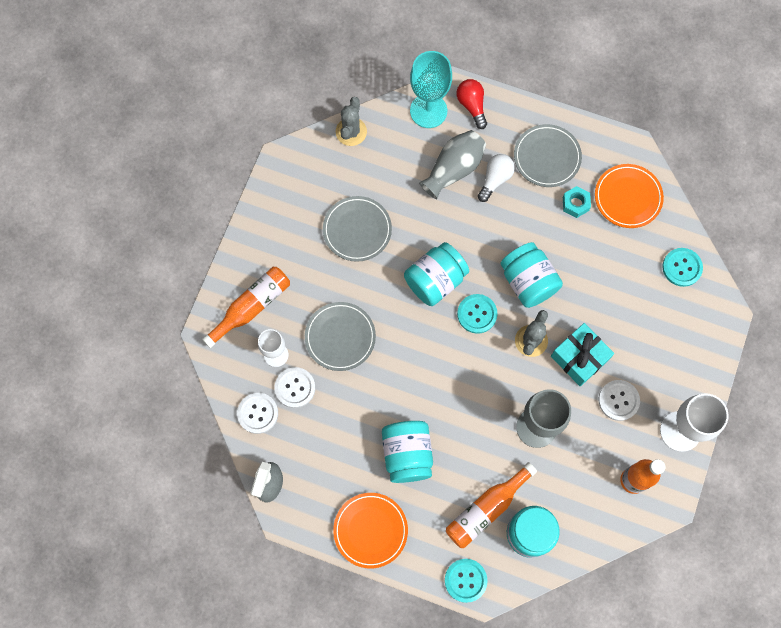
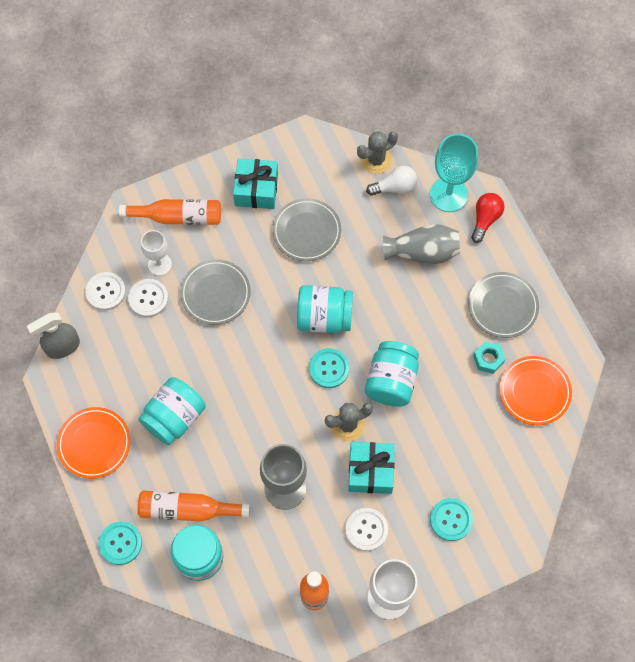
camera: 45 degrees right, 5 degrees down
white light bulb [478,154,515,202] -> white light bulb moved to [366,166,418,196]
turquoise button [662,248,703,287] -> turquoise button moved to [430,498,473,541]
none -> turquoise gift [233,158,278,209]

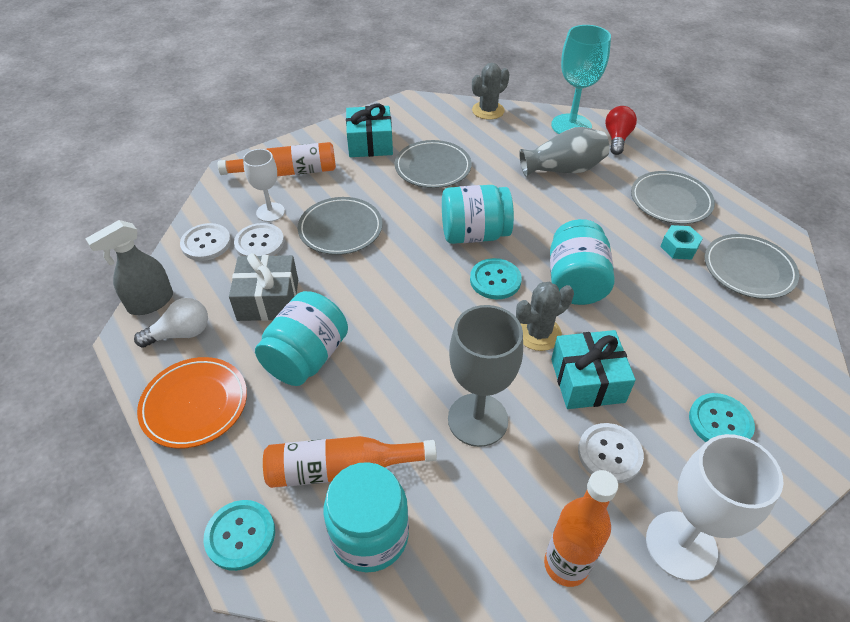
camera: 10 degrees left, 20 degrees down
white light bulb [366,166,418,196] -> white light bulb moved to [134,298,208,348]
orange plate [499,356,572,425] -> grey plate [705,234,799,299]
none -> grey gift [229,253,298,321]

